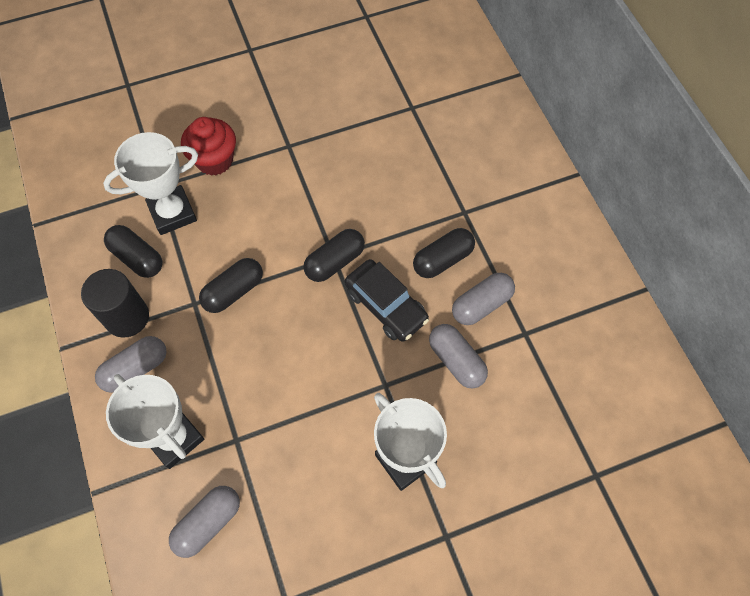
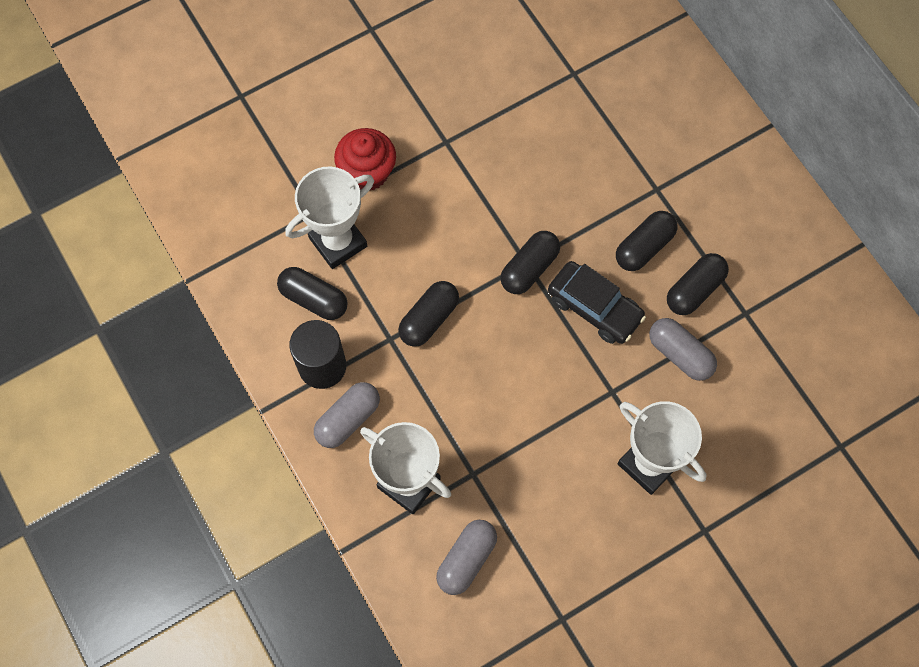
camera: 10 degrees left, 5 degrees up
grey capsule [452,273,515,325] -> black capsule [667,253,729,315]

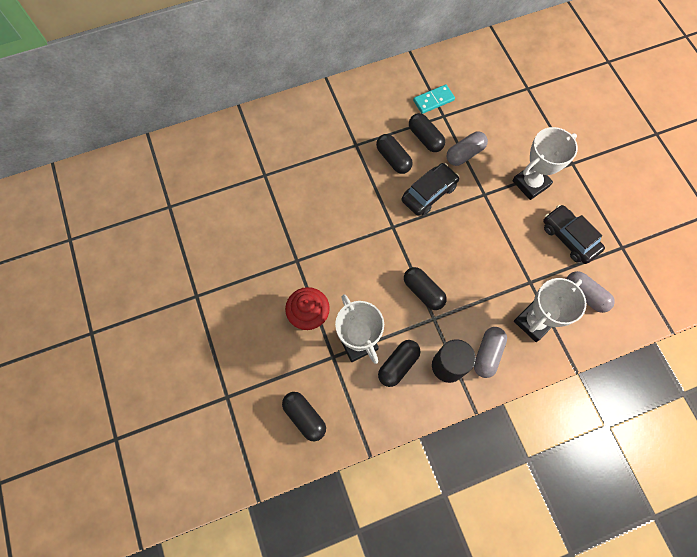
camera: 80 degrees left, 0 degrees up
grey capsule [314,382,380,448] -> grey capsule turned 60 degrees clockwise [474,327,507,378]
black capsule [500,231,560,294] -> black capsule moved to [282,392,326,441]
none -> turquoise domino [413,84,455,114]
none -> black car [543,205,605,264]

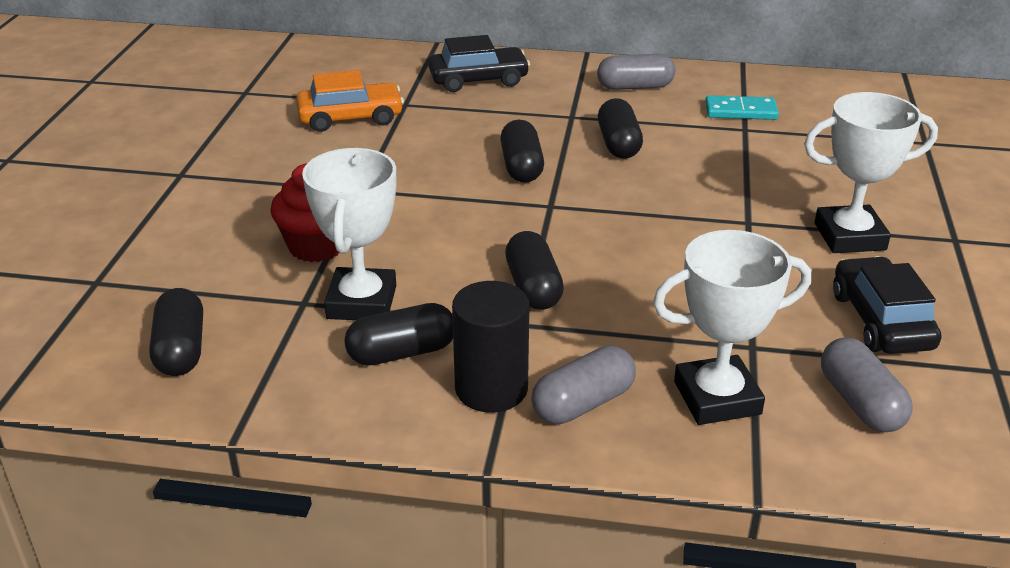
camera: 30 degrees right, 35 degrees down
black car [402,163,459,216] -> black car moved to [428,35,530,92]
black capsule [409,113,445,152] -> black capsule moved to [500,120,544,183]
grey capsule [447,132,488,166] -> grey capsule moved to [597,54,675,90]
none -> orange car [296,70,404,132]

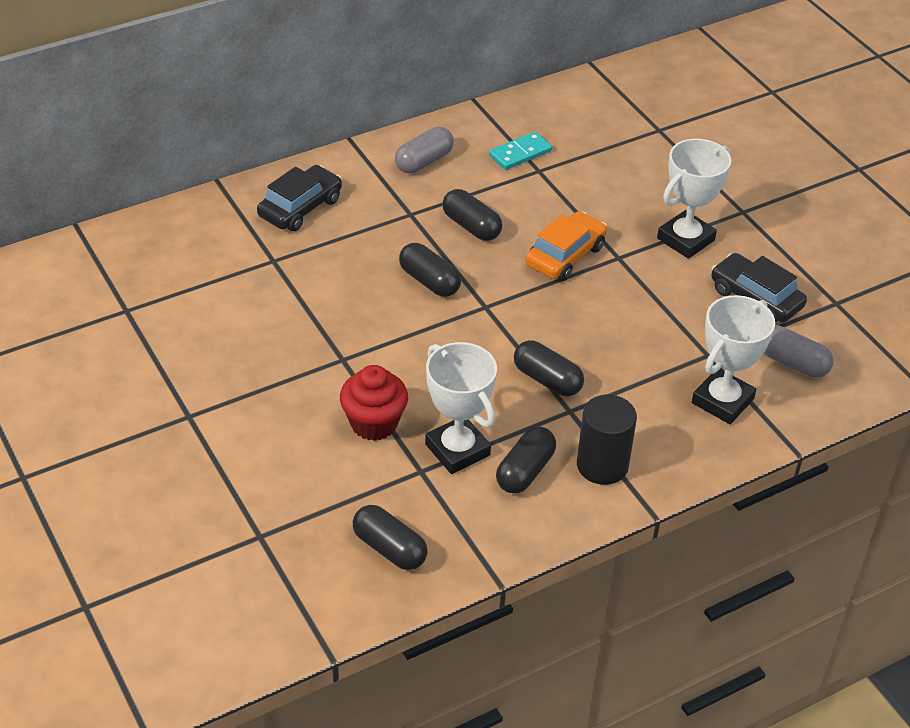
camera: 40 degrees left, 10 degrees up
orange car [296,70,404,132] -> orange car moved to [525,211,607,281]
grey capsule [531,345,636,424] -> none

